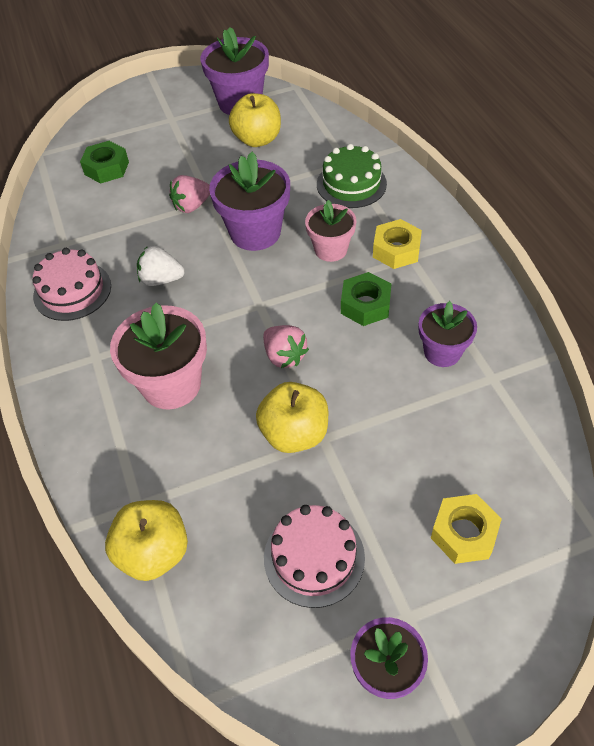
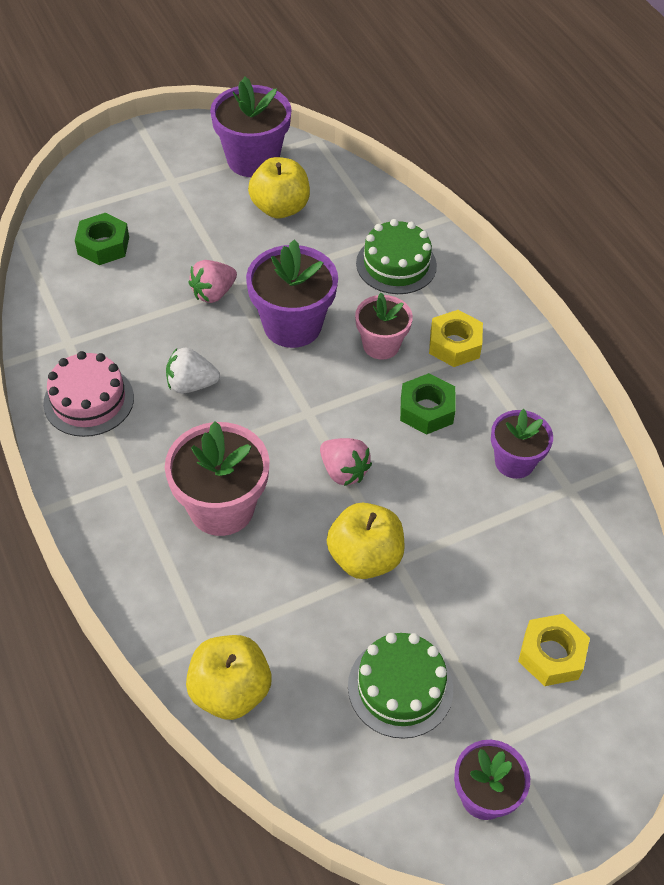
camera: 10 degrees left, 0 degrees up
pink cake [264,505,365,608] -> green cake [348,633,453,739]

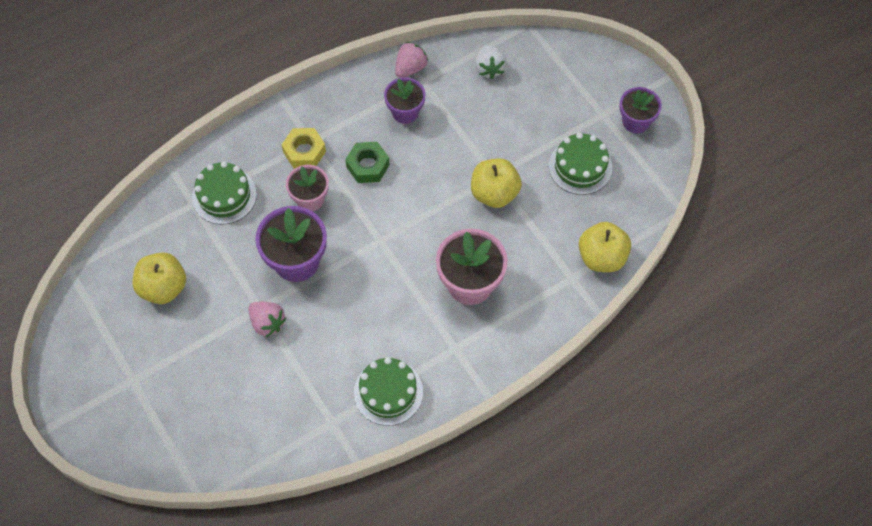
camera: 95 degrees left, 10 degrees up
pink cake [43,351,134,437] -> green cake [354,357,423,426]
green nut [75,213,129,265] -> none
white strawberry [166,347,220,394] -> white strawberry moved to [475,45,507,79]
purple flower pot [210,77,292,177] -> none
pink strawberry [320,438,372,486] -> pink strawberry moved to [395,42,428,78]
yellow nut [518,614,590,686] -> none

